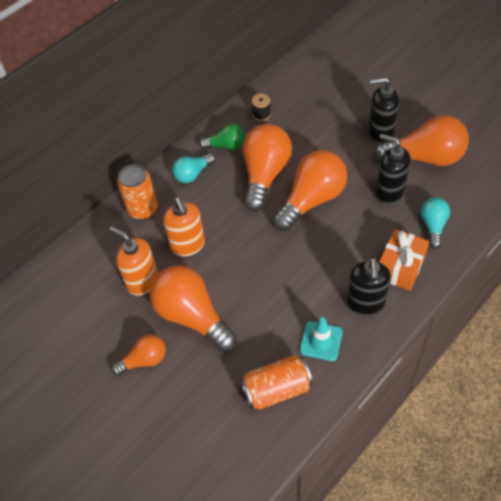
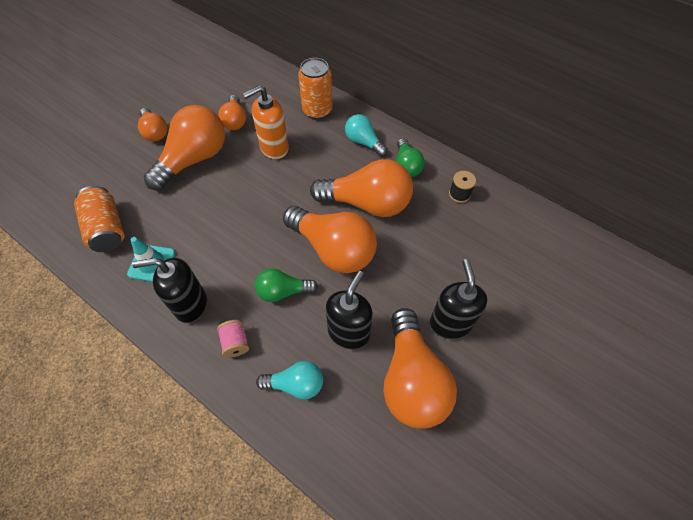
camera: 80 degrees right, 5 degrees up
orange soap dispenser [109,227,158,296] -> orange light bulb [218,95,246,130]
orange gift [379,229,429,291] -> pink spool [217,320,249,357]
none -> green light bulb [255,268,318,302]

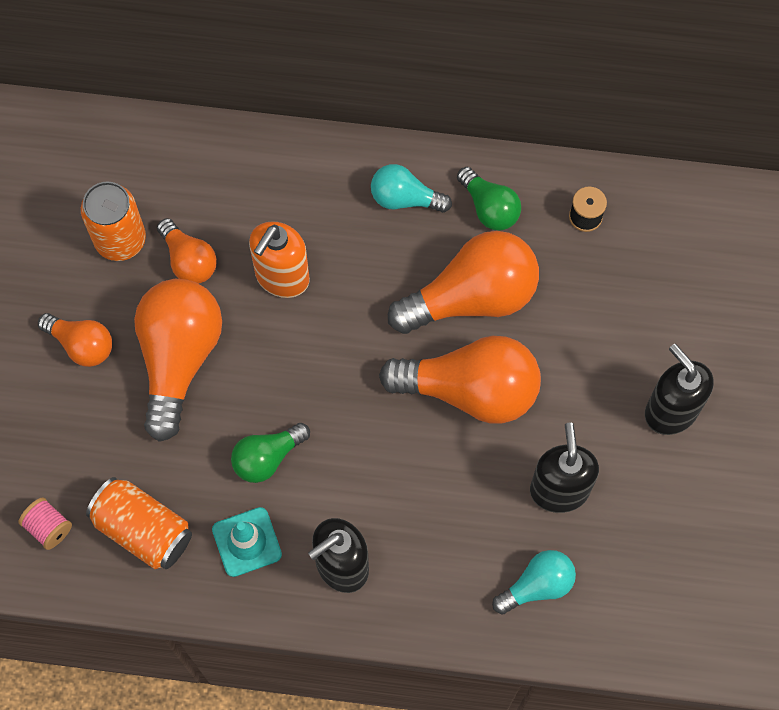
camera: 30 degrees left, 10 degrees up
pink spool [217,320,249,357] -> pink spool moved to [18,497,72,550]
green light bulb [255,268,318,302] -> green light bulb moved to [231,423,310,483]
orange can [299,58,332,119] -> orange can moved to [81,182,146,261]
orange light bulb [383,308,457,429] -> none

